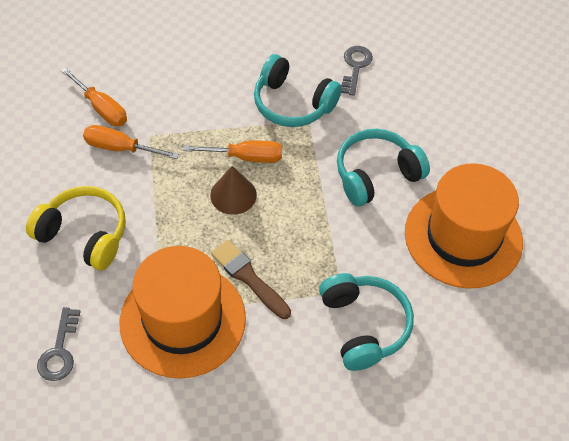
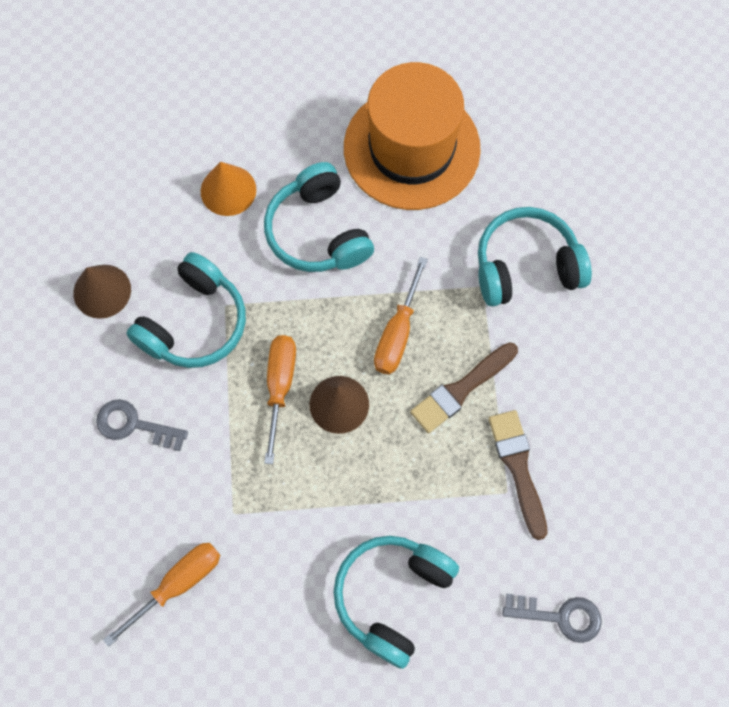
camera: 85 degrees left, 15 degrees up
yellow headphones [26,186,126,270] -> turquoise headphones [334,536,459,669]
orange screwdriver [83,125,179,159] -> orange screwdriver moved to [374,257,428,375]
orange hat [119,246,246,379] -> brown brush [488,410,548,540]
grey key [341,46,373,96] -> grey key moved to [96,399,188,451]
none -> brown cone [73,265,131,319]
none -> orange cone [201,162,256,216]

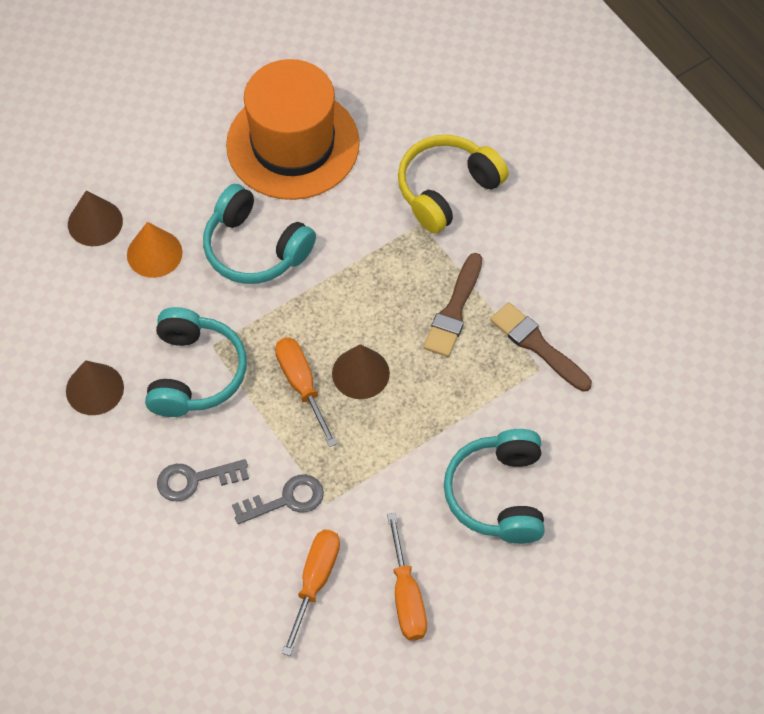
camera: 30 degrees left, 10 degrees down
orange screwdriver [374,257,428,375] -> orange screwdriver moved to [387,513,427,641]
turquoise headphones [478,207,592,306] -> yellow headphones [398,135,509,234]
grey key [502,594,602,643] -> grey key moved to [232,474,324,524]
none -> brown cone [68,190,123,246]

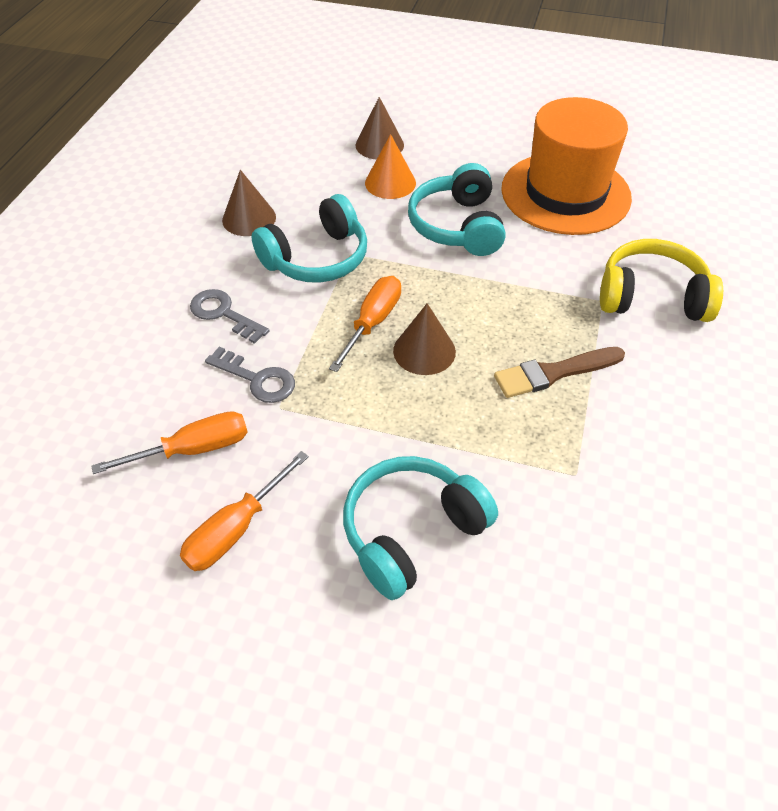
camera: 50 degrees right, 10 degrees down
brown brush [490,302,592,392] -> none

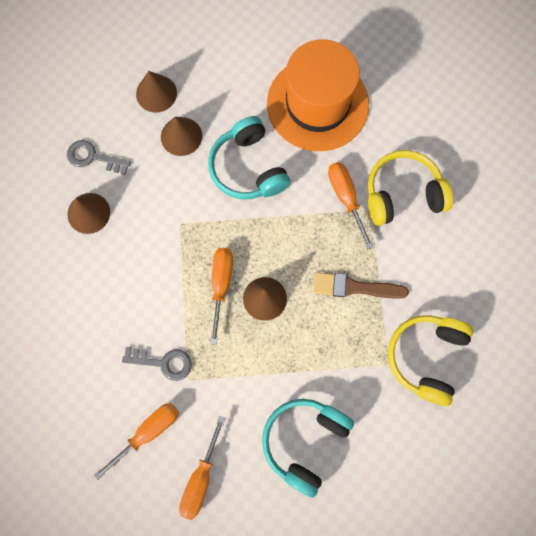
camera: 20 degrees left, 25 degrees up
grey key [190,289,270,344] -> grey key moved to [67,140,131,175]
turquoise headphones [251,194,367,283] -> none
orange cone [365,134,416,199] -> brown cone [161,116,202,156]
brown brush [494,347,625,398] -> brown brush turned 45 degrees clockwise [313,272,409,299]
none -> orange screwdriver [328,162,373,249]
none -> yellow headphones [388,315,474,406]

